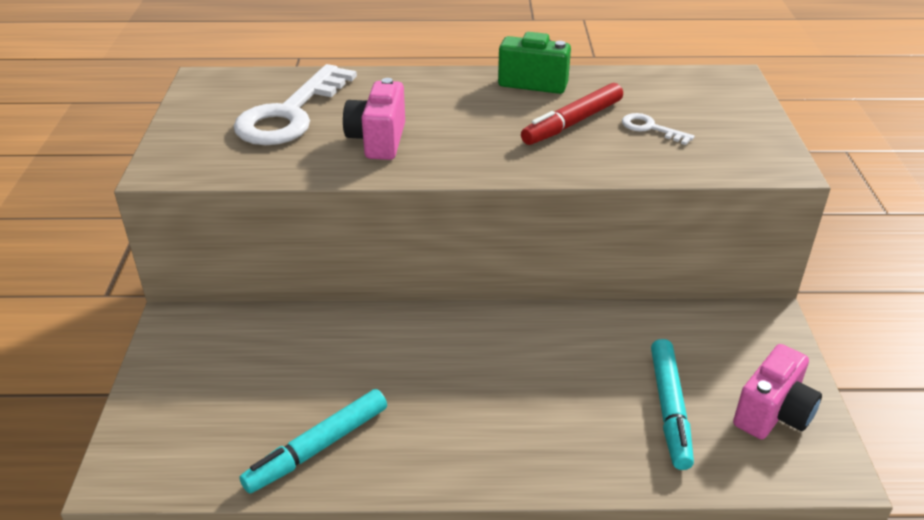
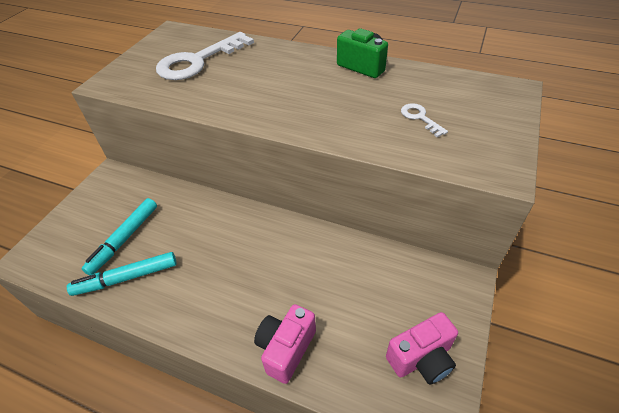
camera: 25 degrees right, 10 degrees up
pink camera [343,78,405,160] -> pink camera moved to [254,304,316,384]
red marker [521,83,623,145] -> none
turquoise marker [651,339,694,470] -> turquoise marker moved to [82,198,157,275]

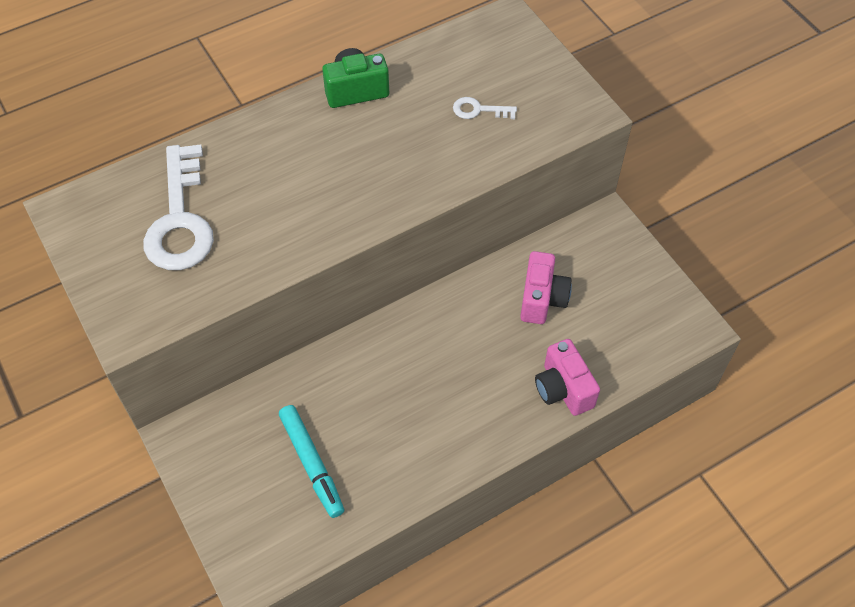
camera: 55 degrees left, 10 degrees up
turquoise marker [67,252,177,296] -> none
pink camera [386,312,458,385] -> pink camera moved to [520,251,572,324]

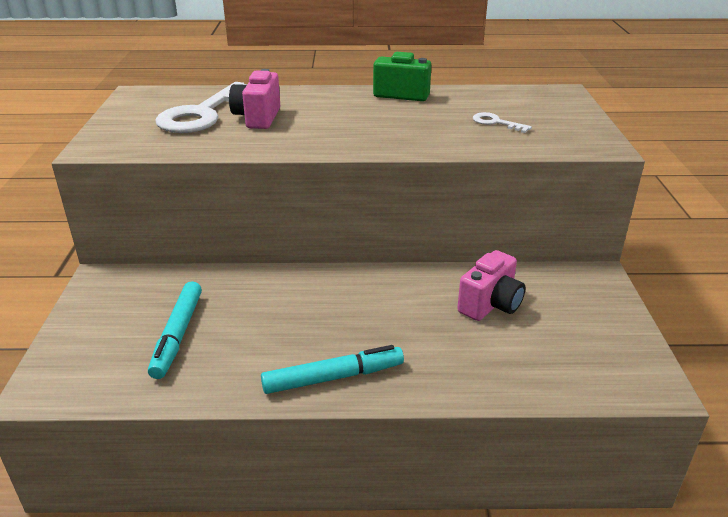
camera: 30 degrees right, 25 degrees down
pink camera [535,339,600,416] -> pink camera moved to [229,69,280,129]
none -> turquoise marker [261,345,404,394]

